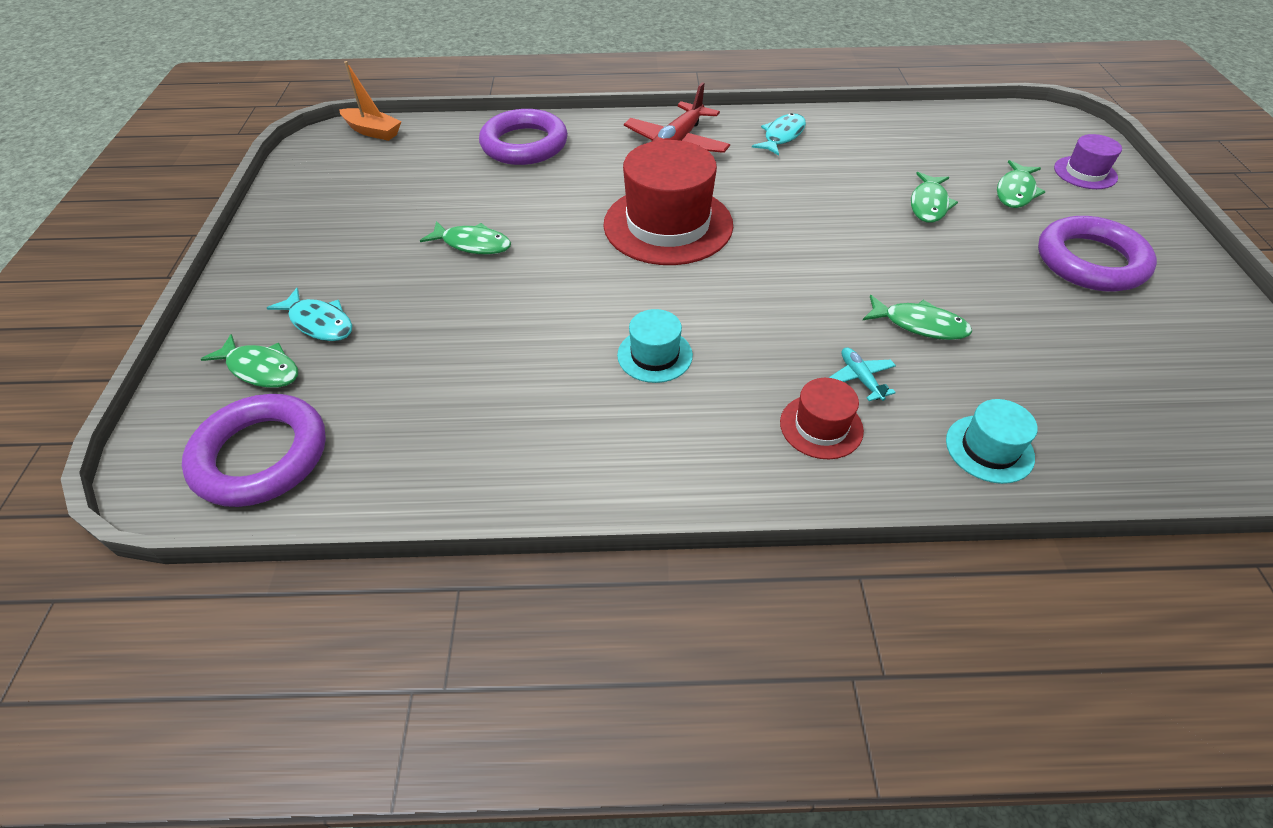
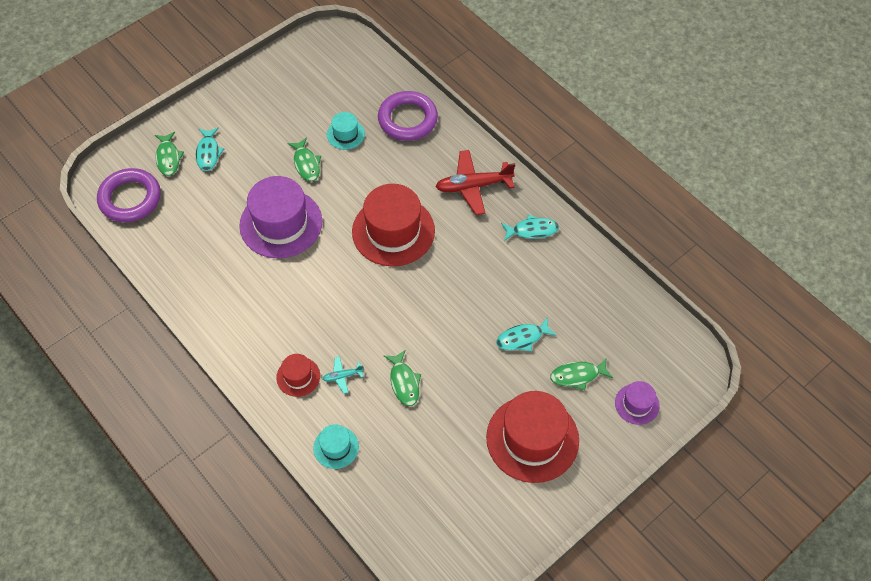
camera: 50 degrees right, 10 degrees up
orange boat [339,61,401,141] -> none
turquoise hat [617,309,693,383] -> turquoise hat moved to [327,112,365,150]
turquoise plane [829,347,896,401] -> turquoise plane turned 135 degrees counterclockwise [322,356,363,394]
green fish [911,172,958,223] -> turquoise fish [496,317,557,351]
purple ring [1038,216,1157,291] -> red hat [486,391,579,483]
none -> purple hat [239,176,322,258]

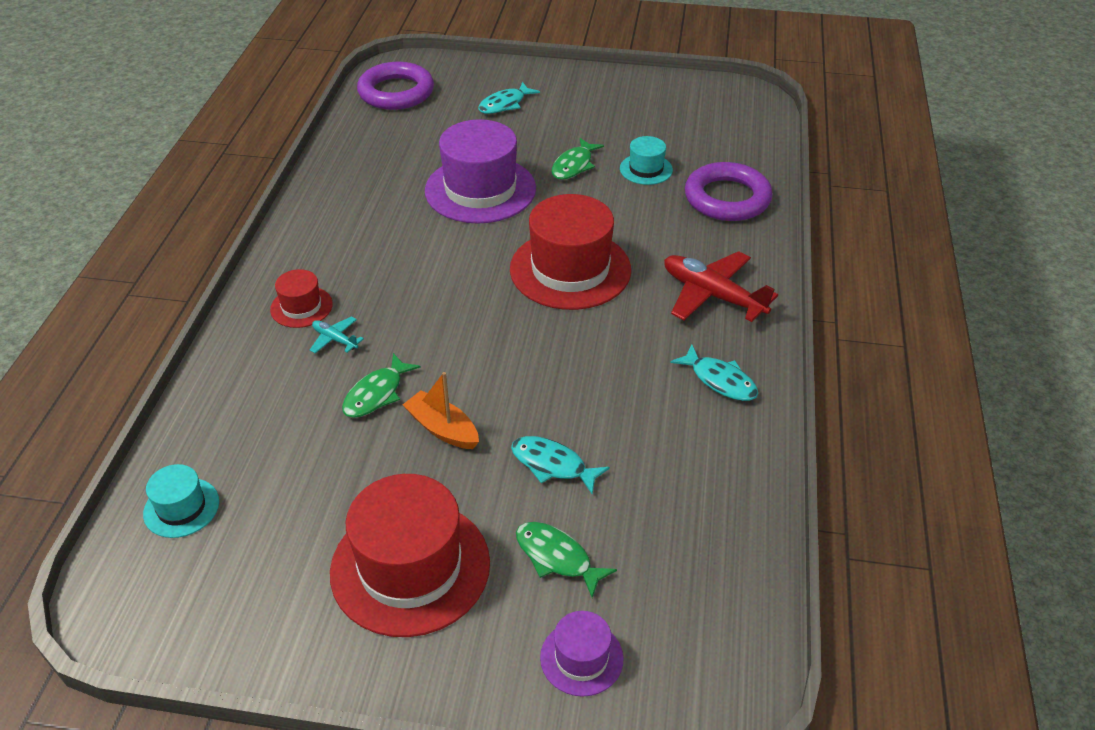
camera: 50 degrees right, 15 degrees down
green fish [155,132,184,176] -> none
turquoise hat [313,424,359,469] -> turquoise hat moved to [143,464,219,538]
none -> orange boat [403,372,479,449]

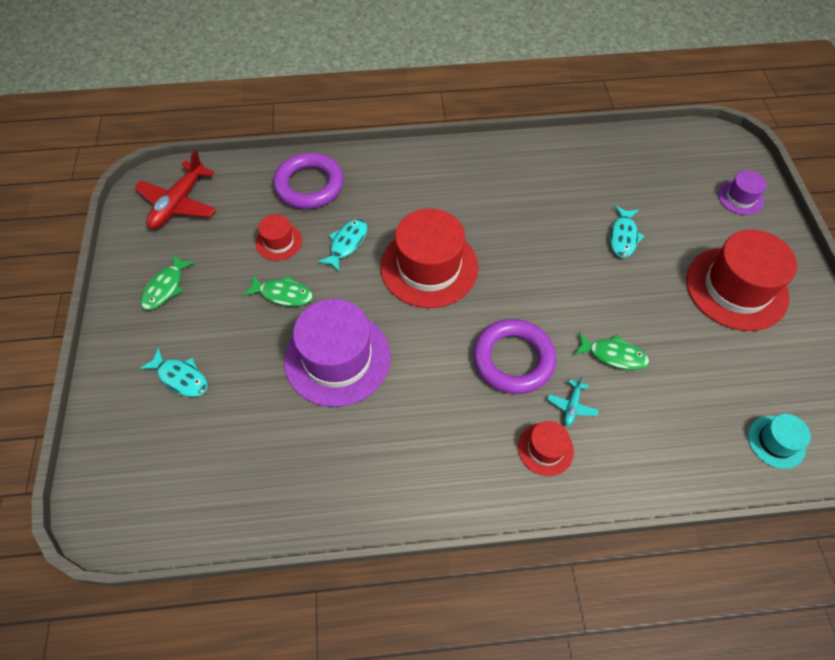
camera: 105 degrees left, 15 degrees up
purple ring [357,62,434,110] -> purple ring moved to [473,319,556,394]
orange boat [403,372,479,449] -> none
green fish [516,522,617,598] -> green fish moved to [140,254,195,310]
turquoise hat [620,136,673,185] -> red hat [255,214,302,261]
red plane [664,251,778,322] -> red plane moved to [134,150,216,229]
turquoise fish [670,345,759,401] -> turquoise fish moved to [318,219,367,272]

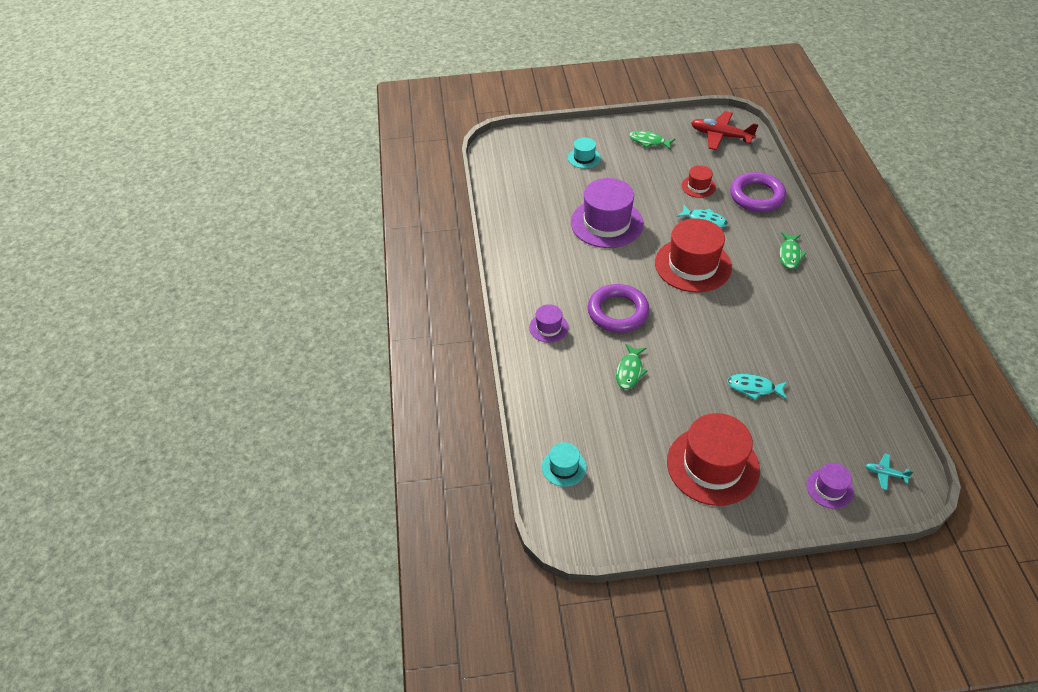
camera: 90 degrees right, 10 degrees down
turquoise fish [139,347,208,397] -> turquoise hat [568,137,601,169]
green fish [243,275,313,306] -> green fish moved to [779,232,807,269]
red hat [518,421,574,476] -> purple hat [529,304,569,343]
turquoise plane [547,376,599,426] -> turquoise plane moved to [865,454,913,490]

